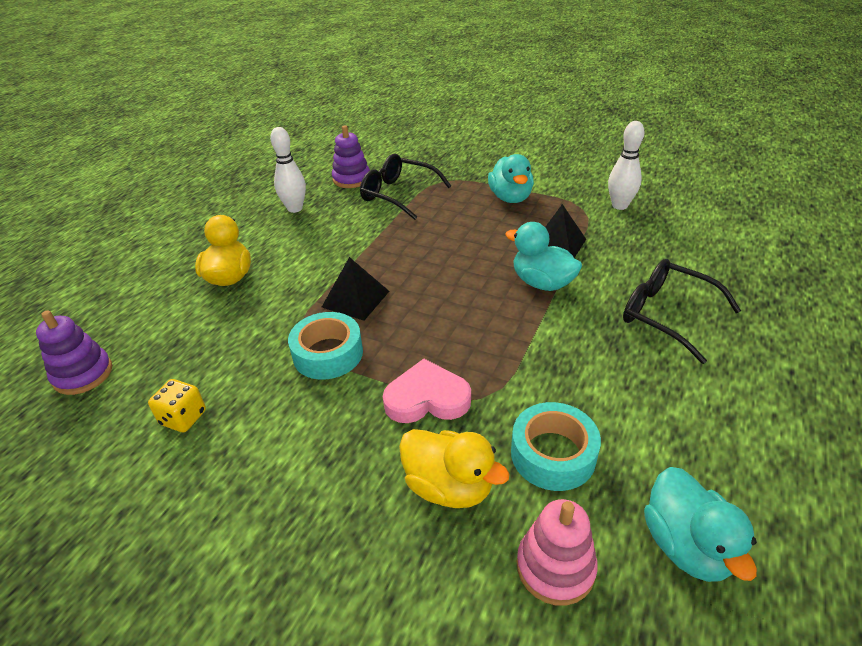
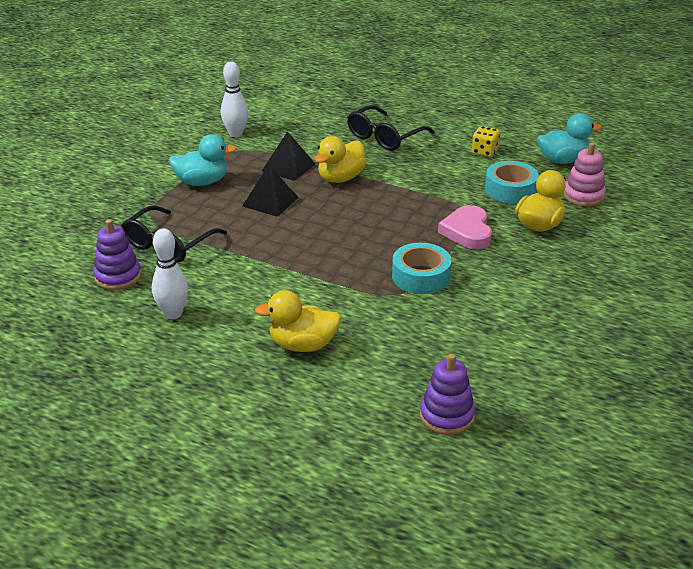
camera: 90 degrees left, 5 degrees down
yellow dice [148,379,206,432] -> yellow dice moved to [472,126,500,157]
black pyramid [322,257,389,321] -> black pyramid moved to [242,165,299,217]
turquoise duck [505,222,582,291] -> yellow duck [315,136,366,183]

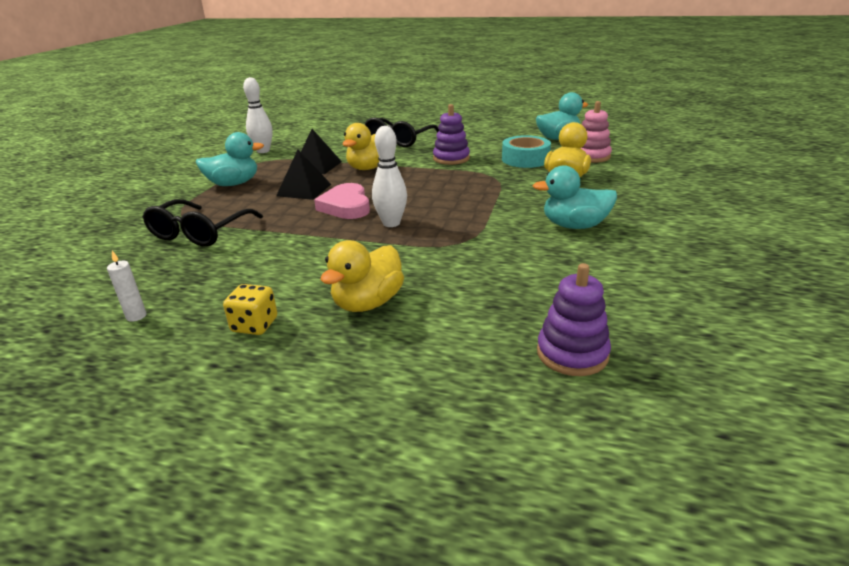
camera: 10 degrees left, 5 degrees down
purple stacking toy [93,219,141,290] -> purple stacking toy moved to [433,104,470,165]
white bowling pin [152,228,188,319] -> white bowling pin moved to [372,126,407,227]
yellow duck [255,290,341,352] -> yellow duck turned 45 degrees counterclockwise [320,240,404,312]
turquoise tape [392,243,451,294] -> none
pink heart [438,205,492,249] -> pink heart moved to [314,183,370,219]
yellow dice [472,126,500,157] -> yellow dice moved to [223,284,277,335]
none -> white candle [107,251,146,322]
none -> turquoise duck [533,165,617,229]

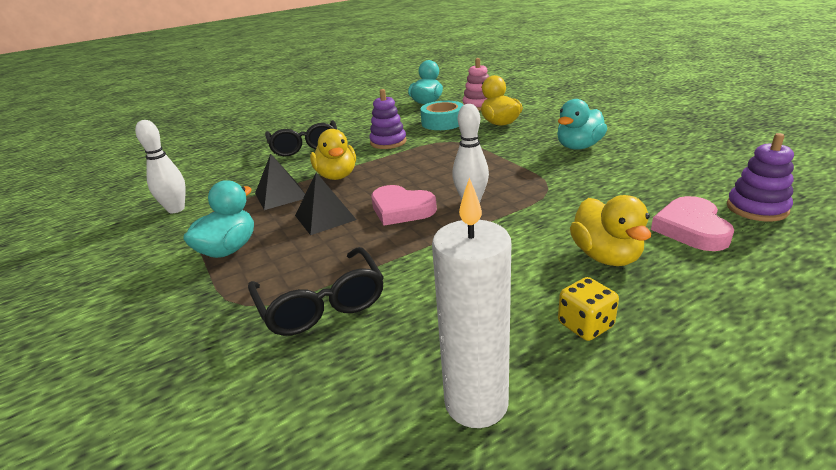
camera: 45 degrees left, 0 degrees up
white candle [107,251,146,322] -> white candle [432,177,511,428], size x2.44
none -> pink heart [651,196,734,251]

